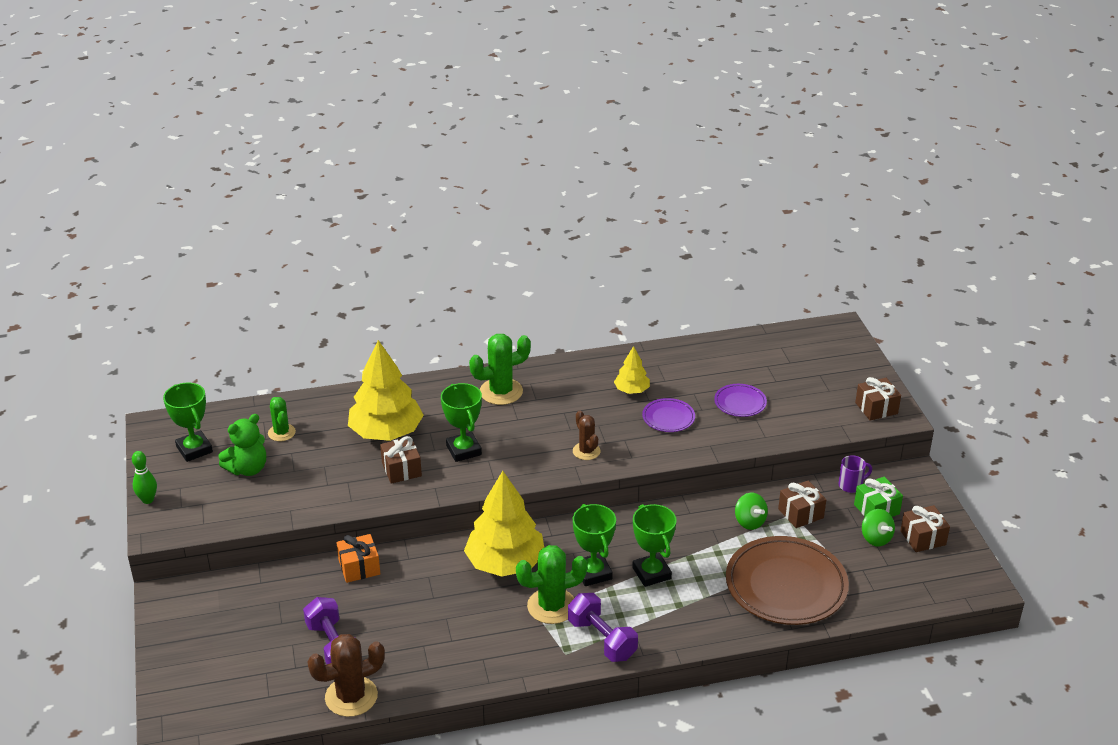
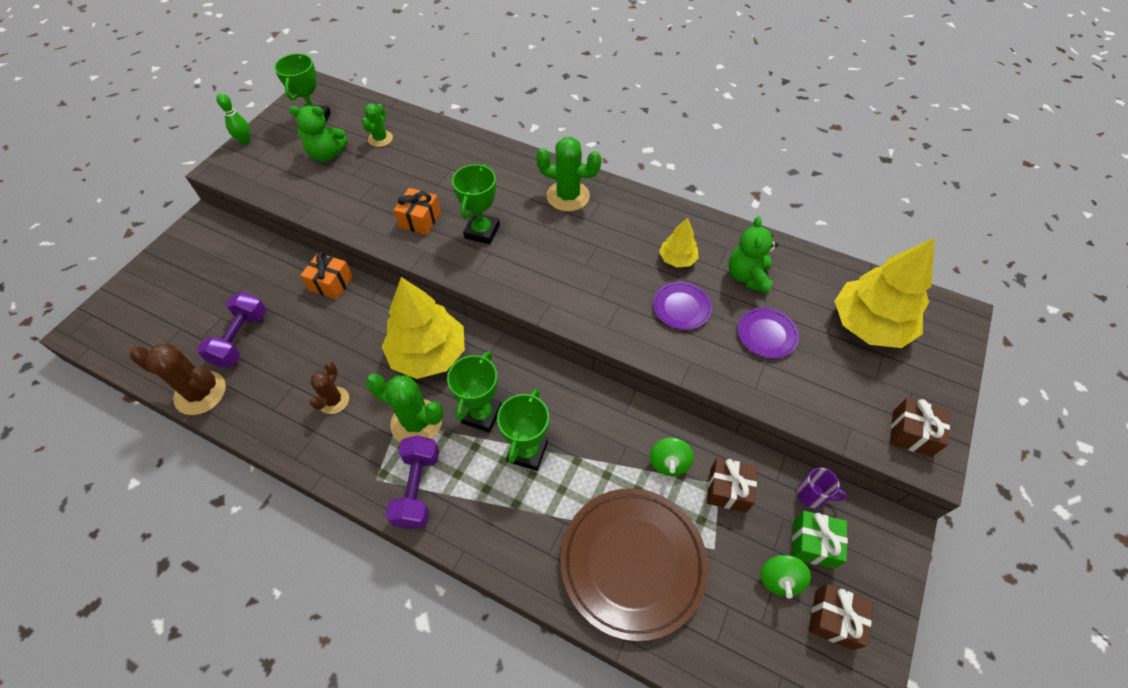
camera: 40 degrees right, 20 degrees up
yellow tree [348,340,424,441] -> yellow tree moved to [834,238,935,348]
brown gift [380,436,422,484] -> orange gift [394,188,441,235]
brown cactus [573,410,601,460] -> brown cactus moved to [310,362,349,414]
none -> green teddy bear [728,216,778,294]

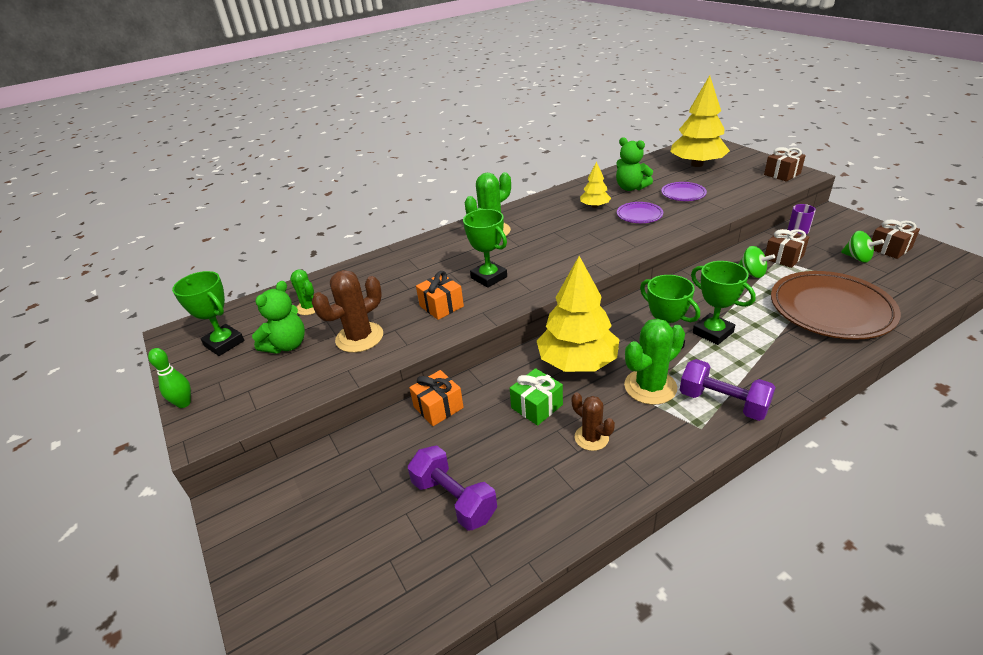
camera: 55 degrees left, 20 degrees down
brown cactus [130,344,226,415] -> brown cactus moved to [312,270,383,353]
green gift [792,511,848,569] -> green gift moved to [510,368,563,426]

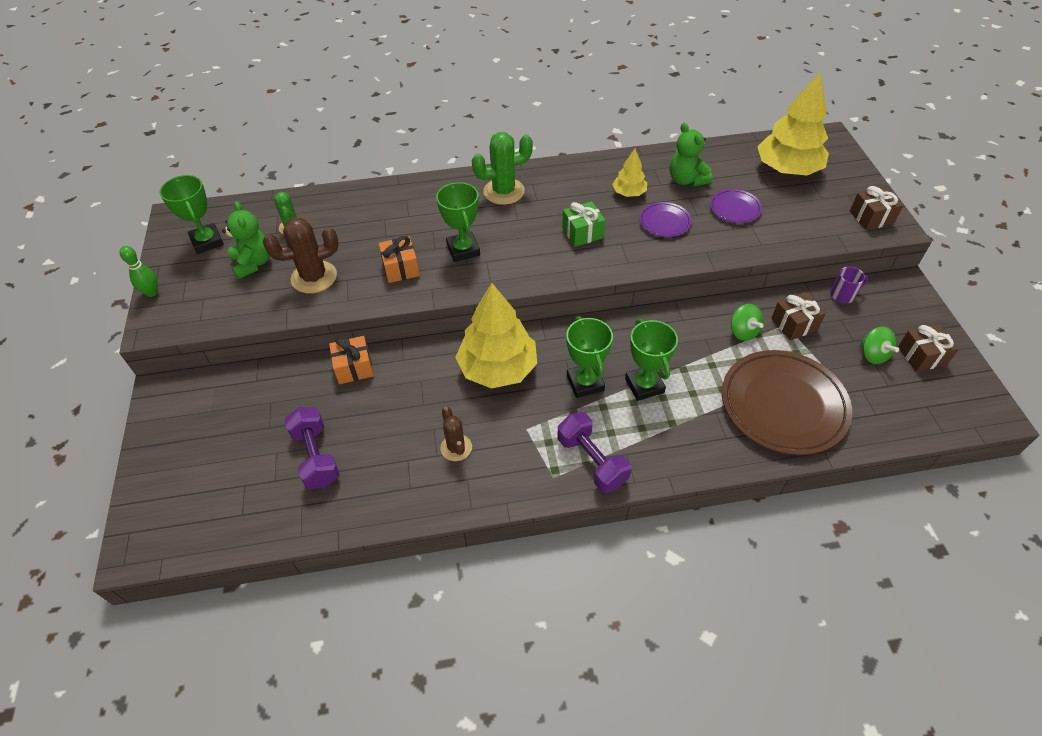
camera: 20 degrees right, 15 degrees up
green teddy bear [252,281,305,354] -> green teddy bear turned 75 degrees counterclockwise [222,201,270,279]
green gift [510,368,563,426] -> green gift moved to [562,201,605,247]
green cactus [624,318,685,405] -> none

